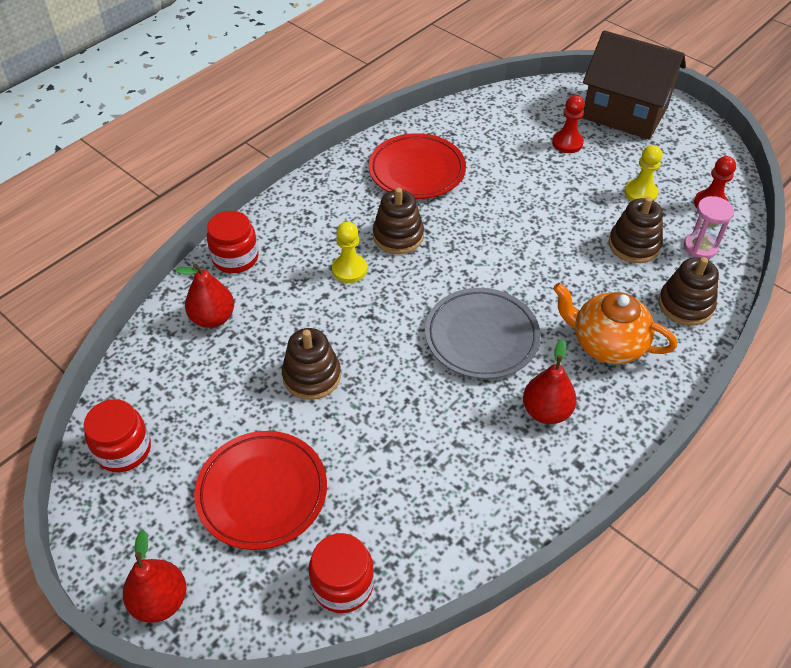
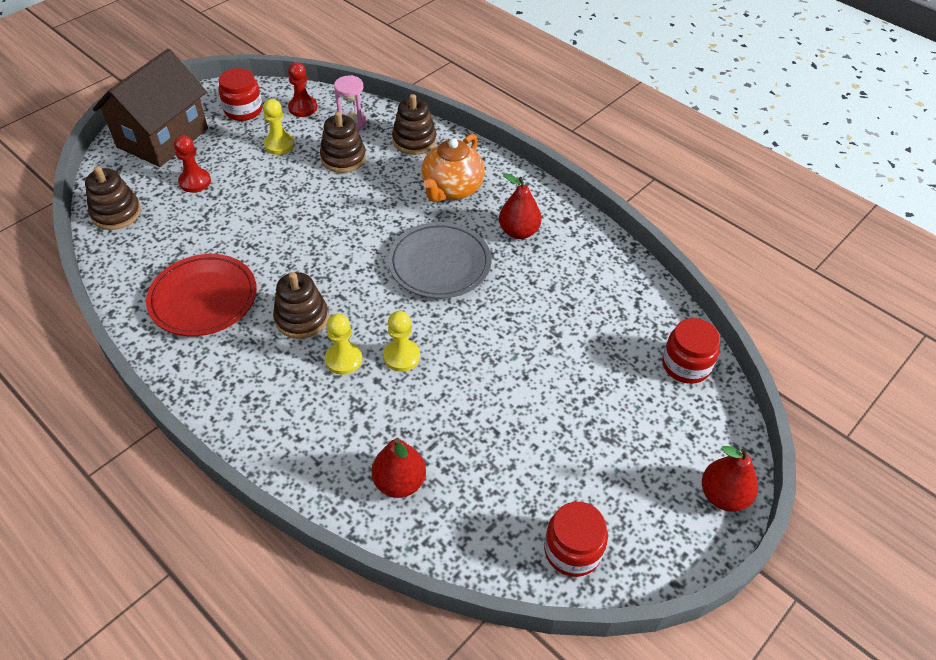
camera: 90 degrees left, 0 degrees up
red plate [194,431,327,550] -> none
red jar [207,211,259,273] -> red jar moved to [218,68,263,121]
brown stacking toy [282,328,341,400] -> brown stacking toy moved to [85,166,141,230]
none -> yellow pawn [383,311,420,372]

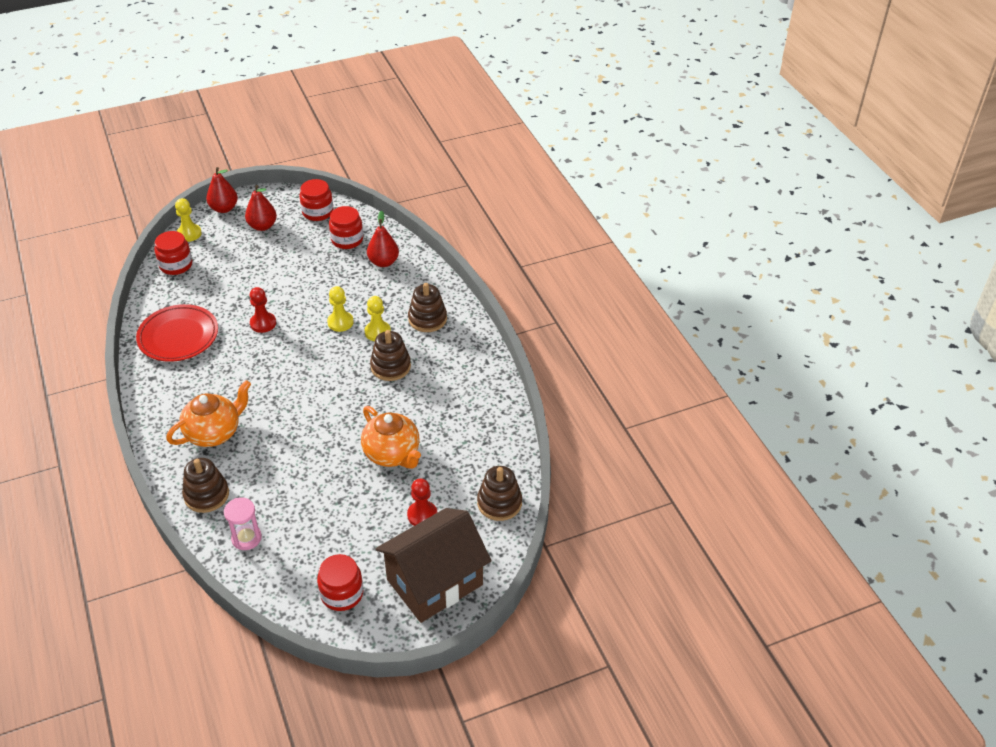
camera: 155 degrees left, 5 degrees down
red plate [146,254,257,336] -> red plate moved to [136,304,218,362]
yellow pawn [263,99,294,155] -> yellow pawn moved to [175,198,202,242]
red pawn [288,62,317,117] -> red pawn moved to [250,287,276,333]
brown stacking toy [320,111,366,173] -> brown stacking toy moved to [408,283,447,332]
grey plate [388,222,492,299] -> none
red pear [499,173,542,239] -> red pear moved to [245,185,277,231]
none -> red jar [329,206,363,249]
none -> orange teapot [361,406,421,469]

